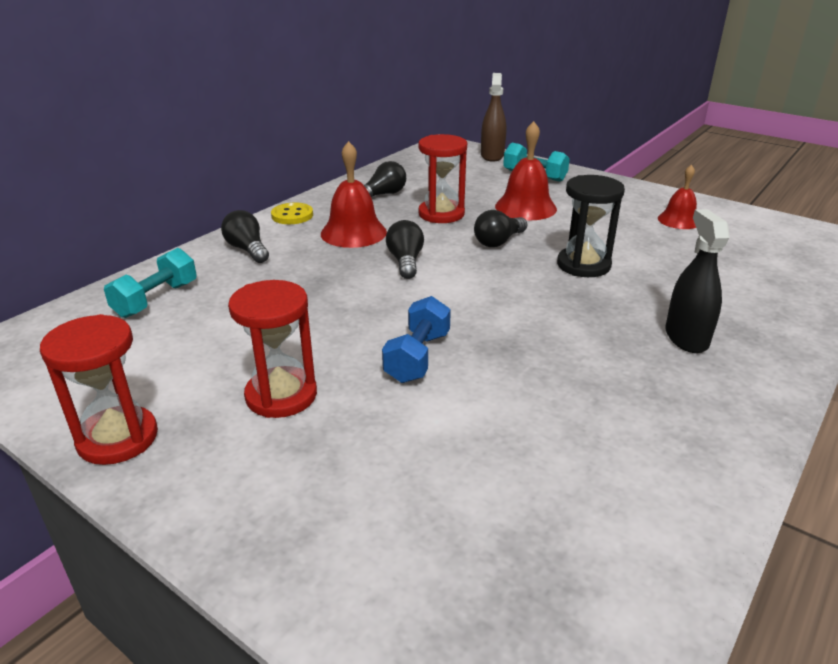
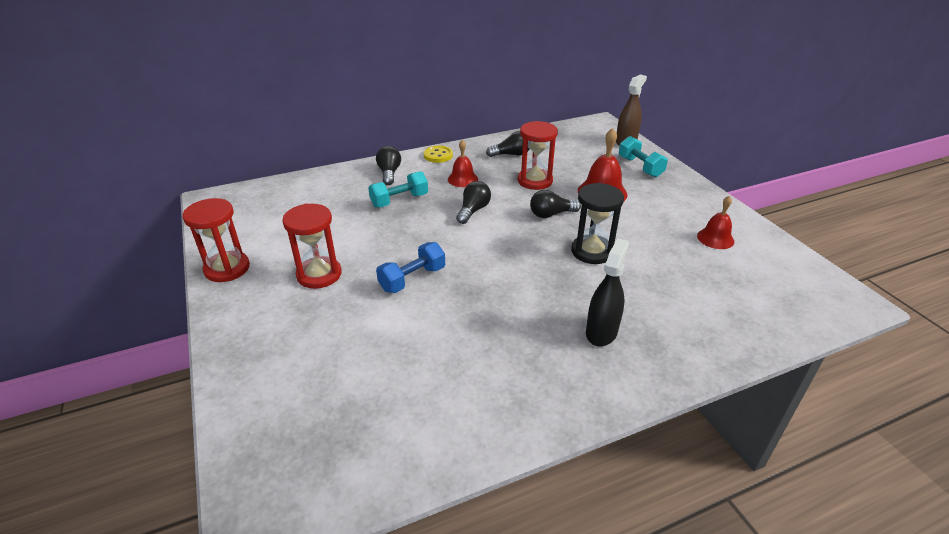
camera: 30 degrees right, 5 degrees up
turquoise dumbbell [104,248,197,318] -> turquoise dumbbell moved to [368,171,428,208]
red bell [321,141,387,248] -> red bell [448,140,478,187], size x0.64

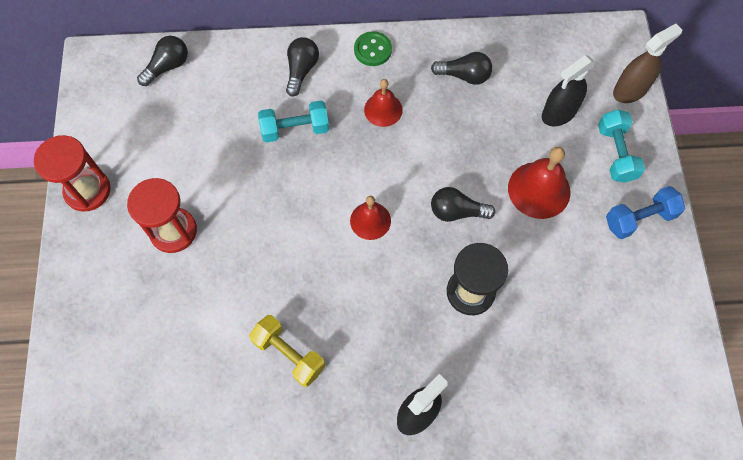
camera: 20 degrees right, 30 degrees up
blue dumbbell [376,242,445,293] -> blue dumbbell moved to [606,186,686,239]
yellow button [424,146,453,163] -> green button [354,31,392,66]
black light bulb [456,181,491,224] -> black light bulb moved to [137,36,188,86]
red hourglass [518,121,558,190] -> none
red bell [697,196,734,249] -> red bell moved to [350,196,391,240]
none -> yellow dumbbell [249,315,325,387]
none -> black spray bottle [542,55,595,126]

